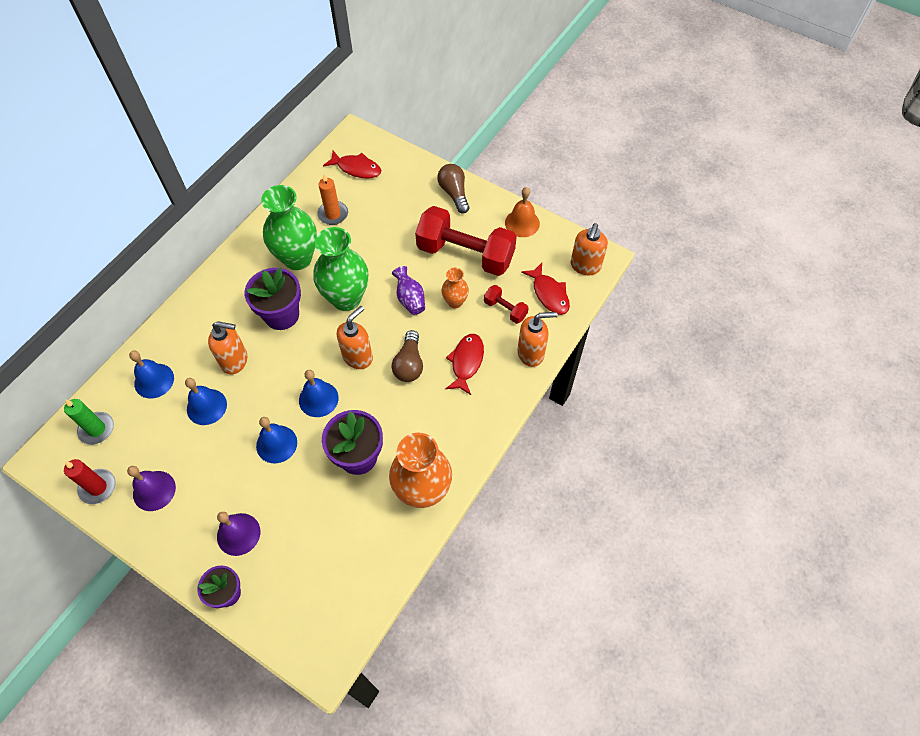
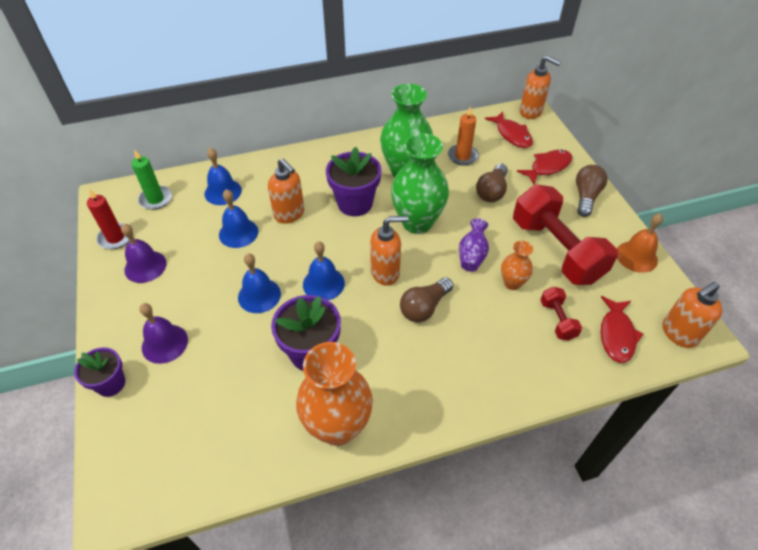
camera: 40 degrees right, 10 degrees down
red fish [445,334,484,395] -> red fish moved to [517,150,572,184]
orange soap dispenser [518,312,557,367] -> orange soap dispenser moved to [520,55,561,119]
none -> brown light bulb [476,164,508,202]

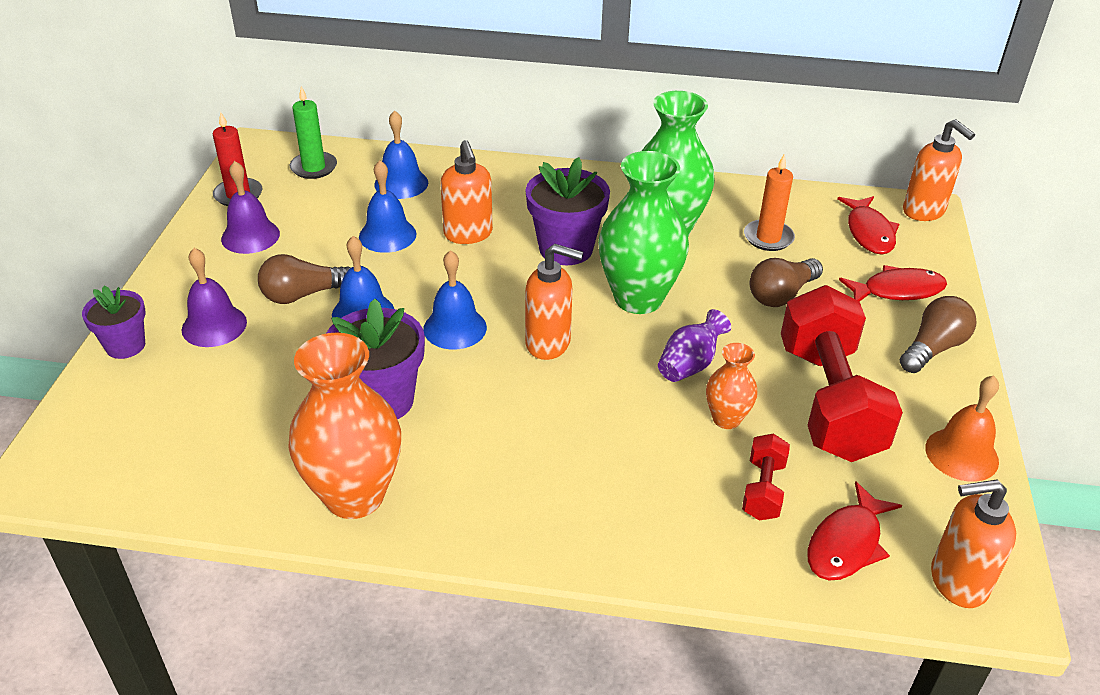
camera: 25 degrees right, 10 degrees down
brown light bulb [400,277,453,322] -> brown light bulb moved to [258,254,351,304]

